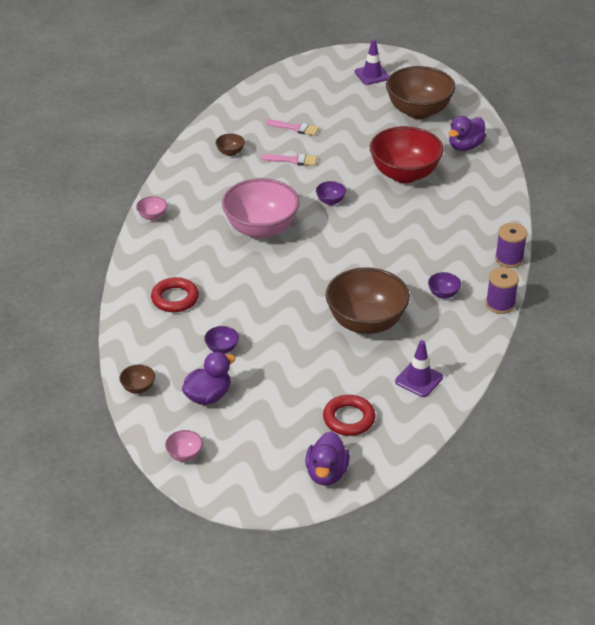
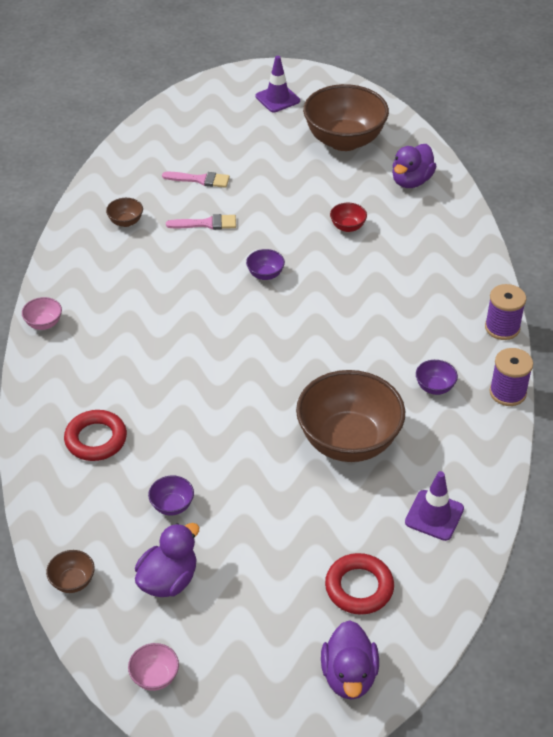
camera: 10 degrees left, 5 degrees up
pink bowl [222,178,299,239] -> none
red bowl [370,126,444,183] -> red bowl [330,203,367,232], size x0.41

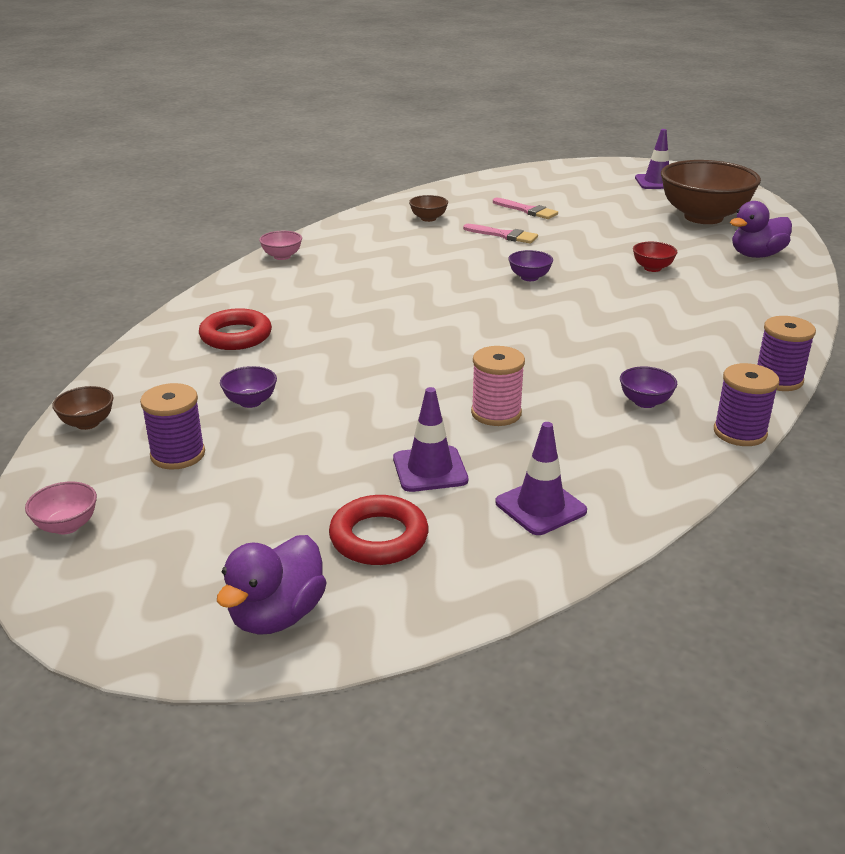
camera: 30 degrees right, 15 degrees down
purple duck [135,523,199,597] -> purple spool [140,383,205,470]
brown bowl [296,370,405,462] -> pink spool [471,346,525,426]
none -> purple traffic cone [393,387,468,492]

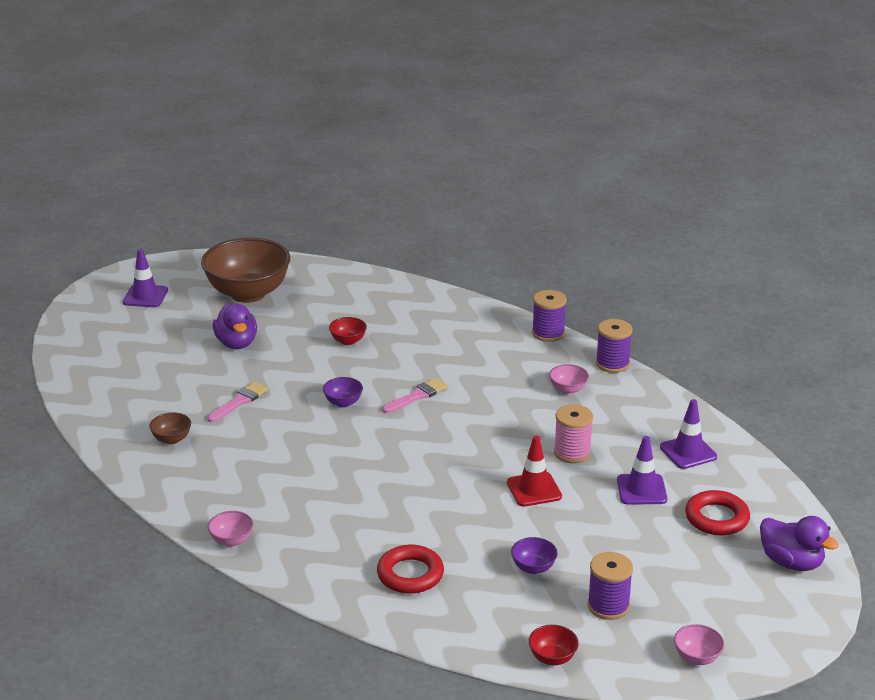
camera: 80 degrees left, 0 degrees up
brown bowl [52,386,113,430] -> red bowl [529,625,579,665]
pink brush [493,198,558,219] -> pink brush moved to [383,378,448,413]
purple bowl [620,366,677,408] -> pink bowl [549,364,589,394]
purple duck [730,201,792,258] -> purple duck moved to [213,303,257,349]
none -> red traffic cone [507,436,562,507]

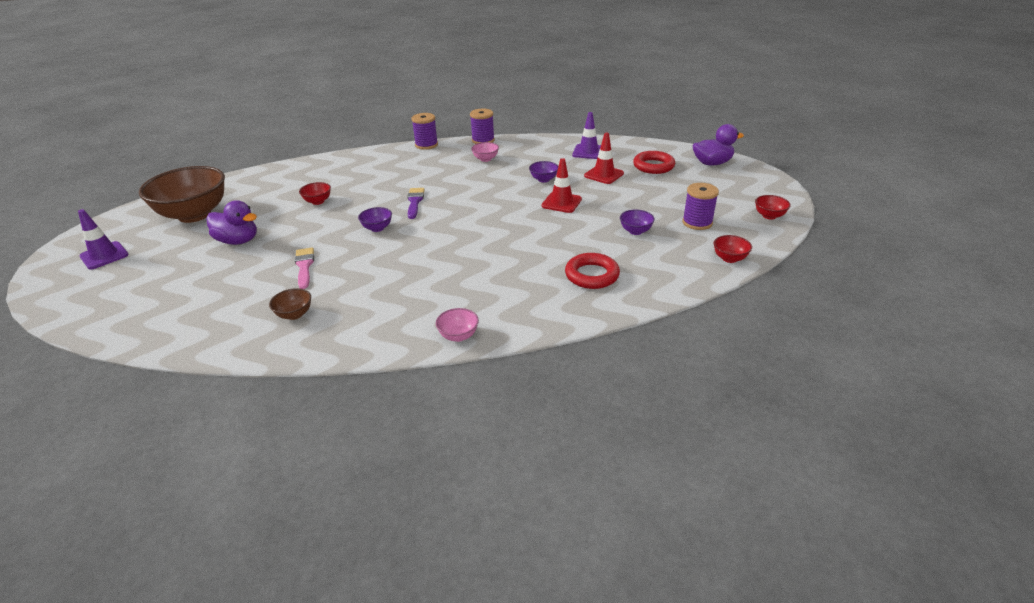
camera: 50 degrees left, 5 degrees up
pink brush [383,378,448,413] -> purple brush [407,188,425,219]
pink spool [554,404,593,463] -> purple bowl [529,161,558,182]
purple traffic cone [617,436,667,505] -> red traffic cone [584,133,624,184]
pink bowl [674,624,724,665] -> red bowl [755,195,791,219]

